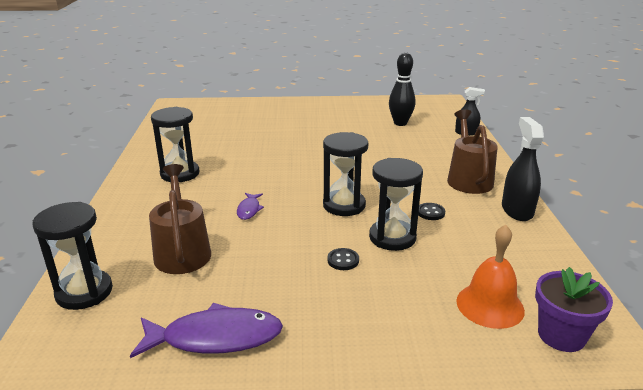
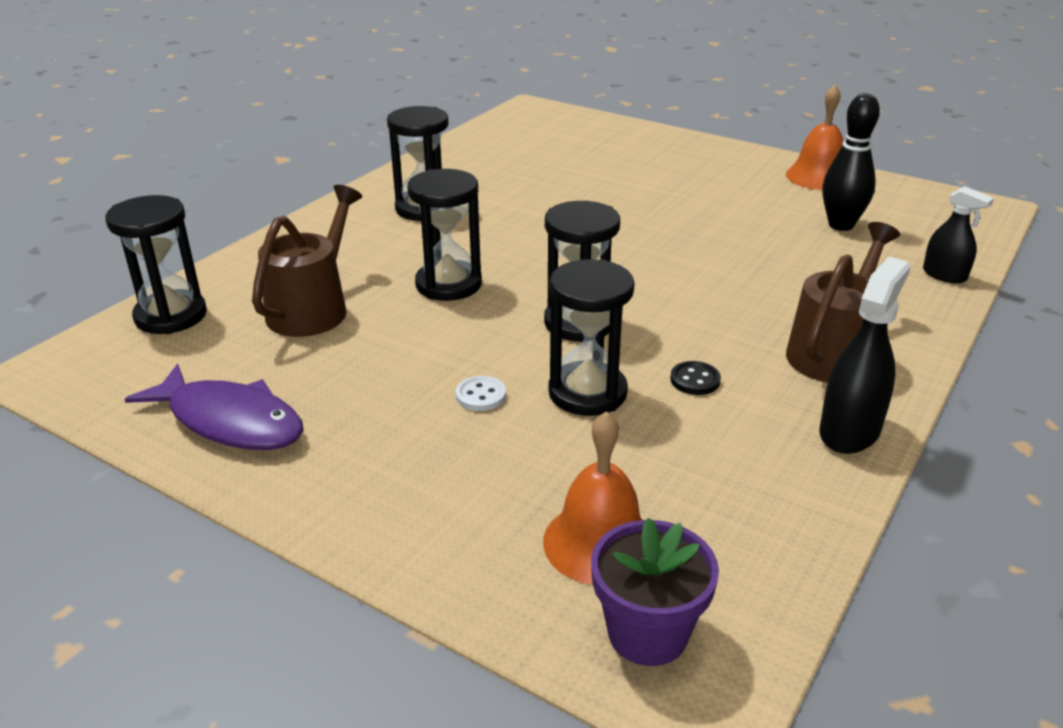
camera: 35 degrees right, 5 degrees up
purple fish [237,193,264,220] -> black hourglass [407,169,482,301]
black button [327,248,359,270] -> white button [455,376,506,411]
none -> orange bell [786,85,844,190]

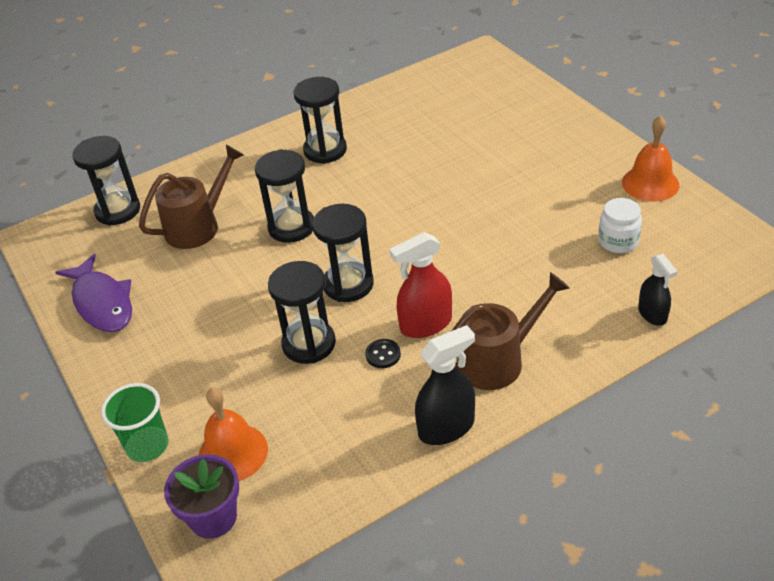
camera: 30 degrees right, 10 degrees up
white button [455,376,506,411] -> none
black bowling pin [823,93,880,231] -> white jar [598,198,642,253]
none -> green cup [101,383,168,462]
none -> red spray bottle [389,232,452,338]

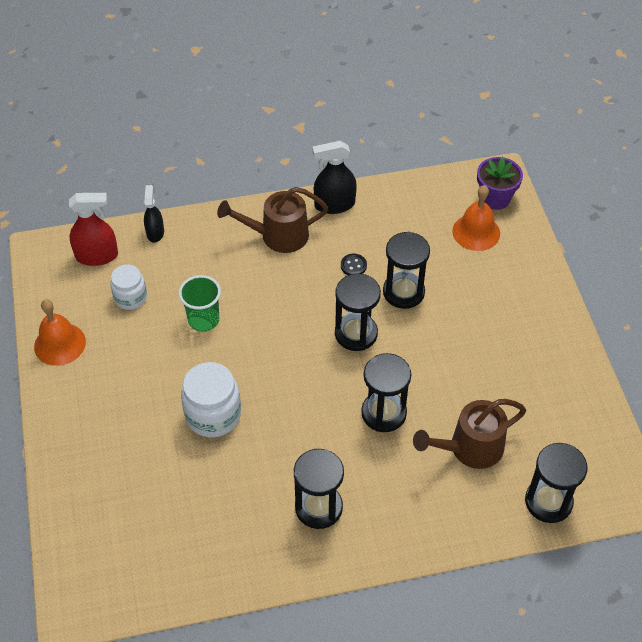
camera: 165 degrees left, 10 degrees up
purple fish [55,254,132,332] -> none
green cup [101,383,168,462] -> green cup moved to [178,275,221,332]
red spray bottle [389,232,452,338] -> red spray bottle moved to [69,193,118,266]
none -> white jar [181,362,241,437]

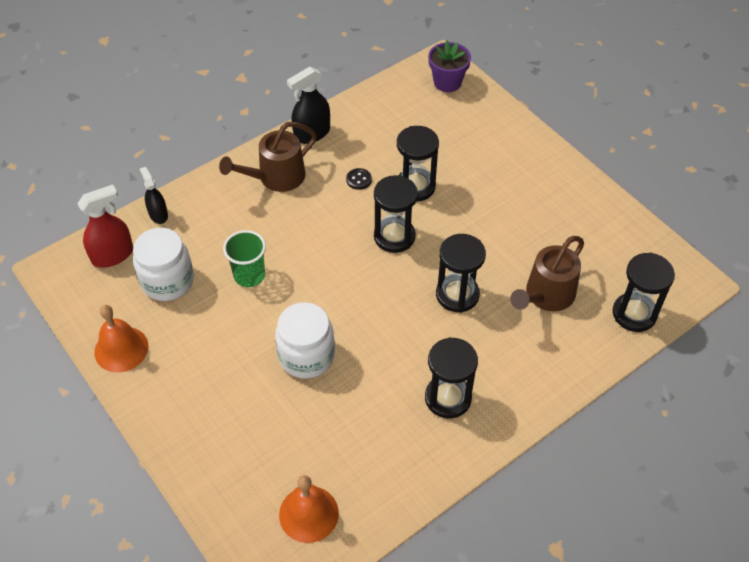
camera: 25 degrees left, 0 degrees up
white jar [110,264,147,310] -> white jar [133,228,194,301], size x1.57
orange bell [452,185,500,251] -> orange bell moved to [279,475,339,543]

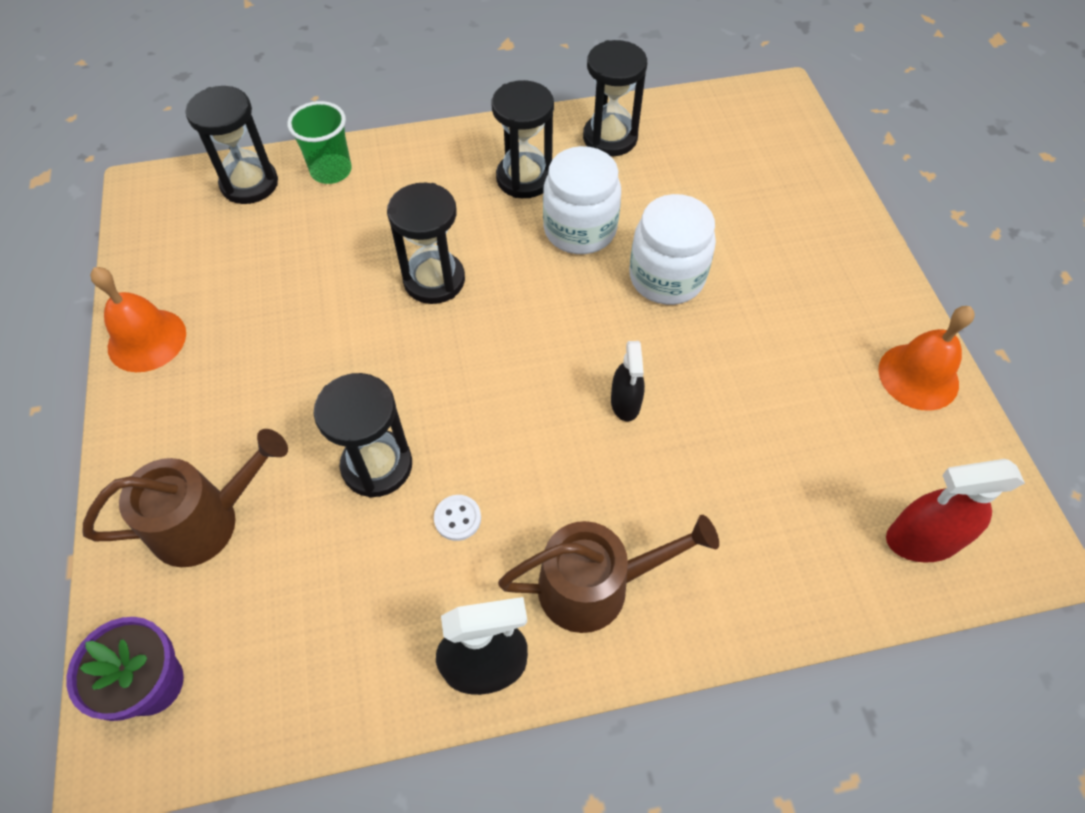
camera: 155 degrees left, 5 degrees up
white jar [133,228,194,301] -> white jar moved to [543,146,621,254]
black spray bottle [140,167,168,224] -> black spray bottle moved to [611,341,645,421]
green cup [223,230,266,287] -> green cup moved to [287,101,352,184]
orange bell [279,475,339,543] -> orange bell moved to [90,267,186,372]
black button [346,168,372,190] -> white button [434,495,481,541]
black hourglass [374,175,418,253] -> black hourglass moved to [583,40,647,157]
brown watering can [510,236,584,311] -> brown watering can moved to [83,429,288,567]

